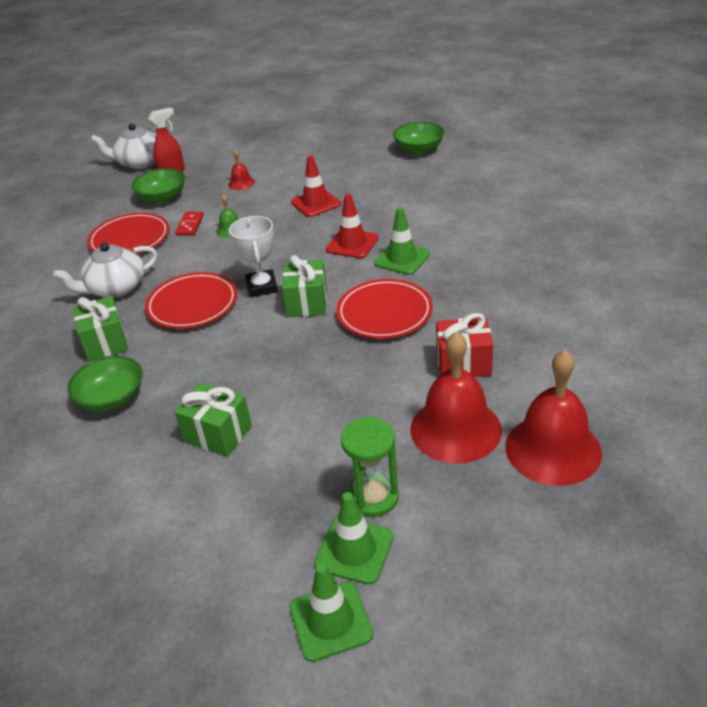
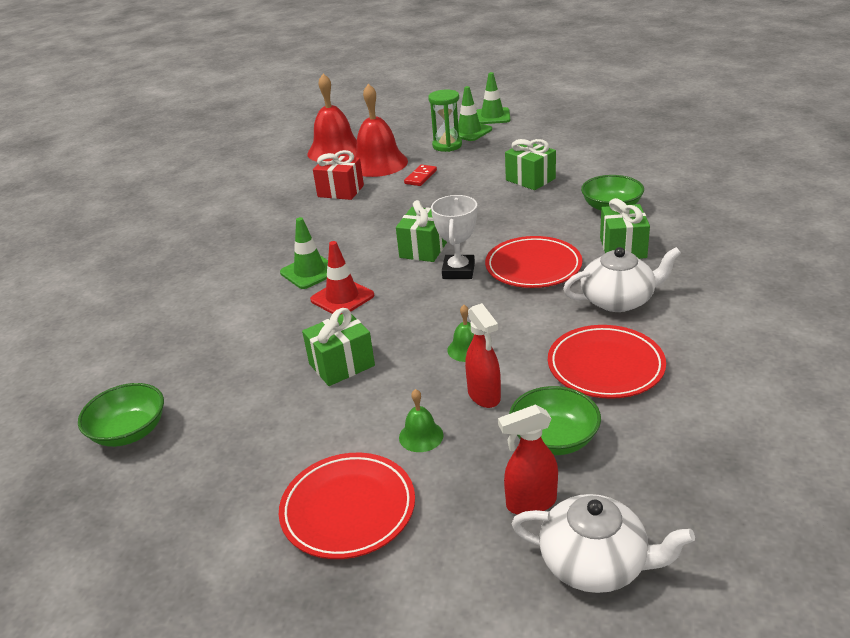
camera: 160 degrees left, 5 degrees down
red domino [175,211,204,236] -> red domino moved to [404,165,437,186]
red bell [228,149,255,190] -> green bell [399,389,444,452]
red traffic cone [291,155,341,217] -> green gift [302,308,375,386]
red plate [336,279,433,339] -> red plate moved to [279,453,415,559]
none -> red spray bottle [465,303,501,408]

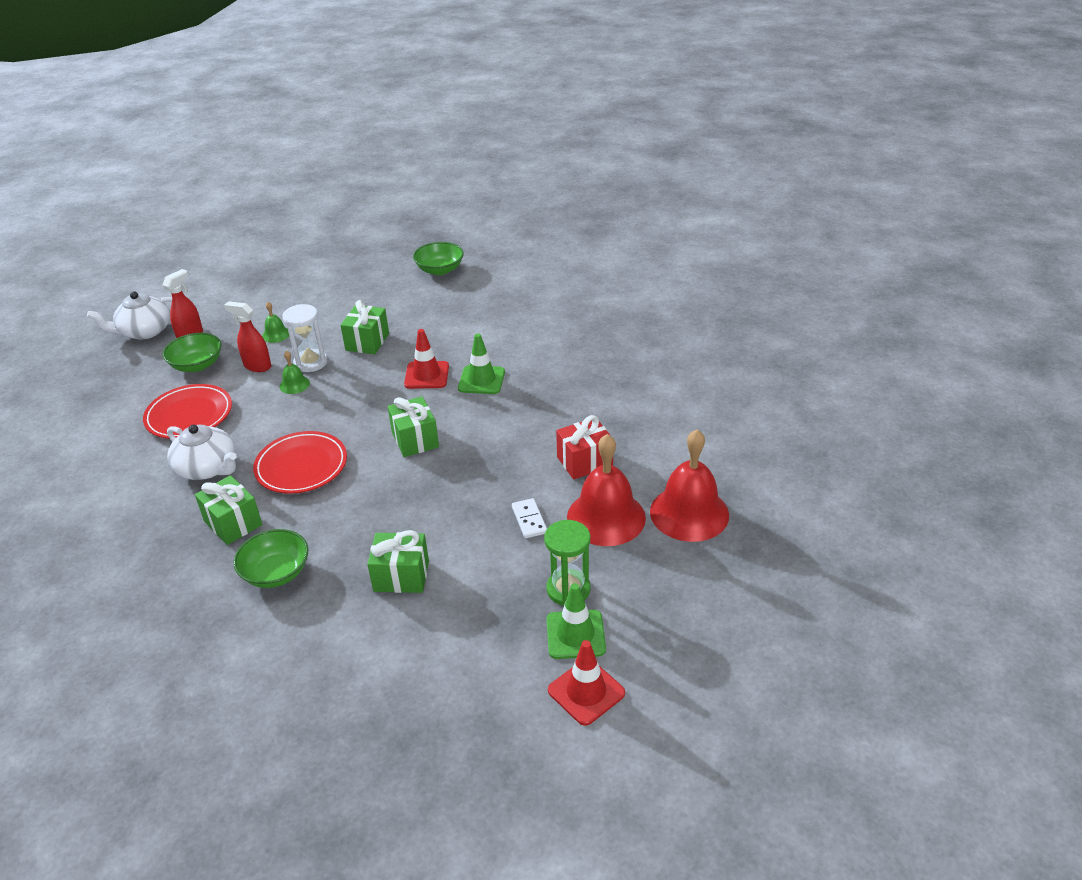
camera: 135 degrees right, 5 degrees up
red plate [279,453,415,559] -> none
red domino [404,165,437,186] -> white domino [512,498,547,538]
white trophy [431,195,477,279] -> none
green traffic cone [476,72,510,124] -> red traffic cone [548,640,625,726]
white teapot [563,247,681,312] -> white teapot turned 90 degrees counterclockwise [167,425,237,480]
none -> white hourglass [282,304,328,372]

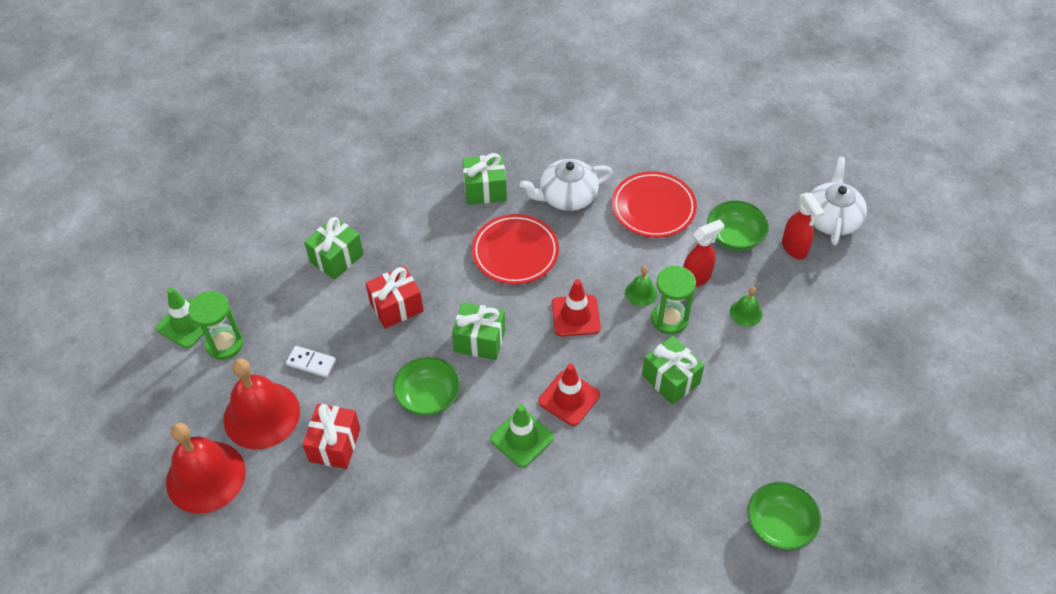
camera: 125 degrees right, 15 degrees up
green bowl [234,529,308,588] -> green bowl moved to [393,356,461,416]
white hourglass [282,304,328,372] -> green hourglass [651,266,696,335]
red traffic cone [548,640,625,726] -> red traffic cone moved to [552,279,601,337]
none -> red gift [366,266,423,329]

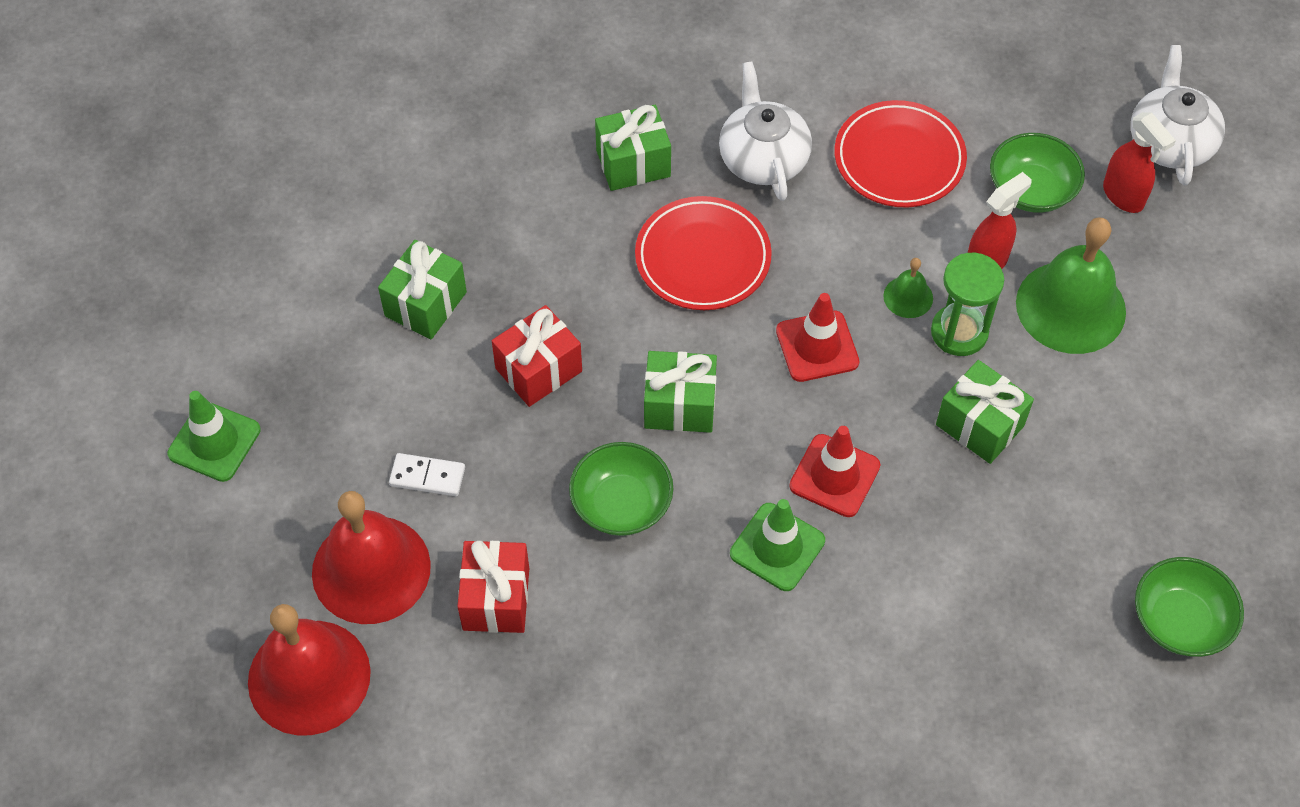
camera: 10 degrees left, 5 degrees up
green hourglass [188,291,243,360] -> none
white teapot [520,159,613,211] -> white teapot turned 105 degrees clockwise [719,62,812,201]
green bell [730,287,762,327] -> green bell [1016,217,1126,354], size x2.20

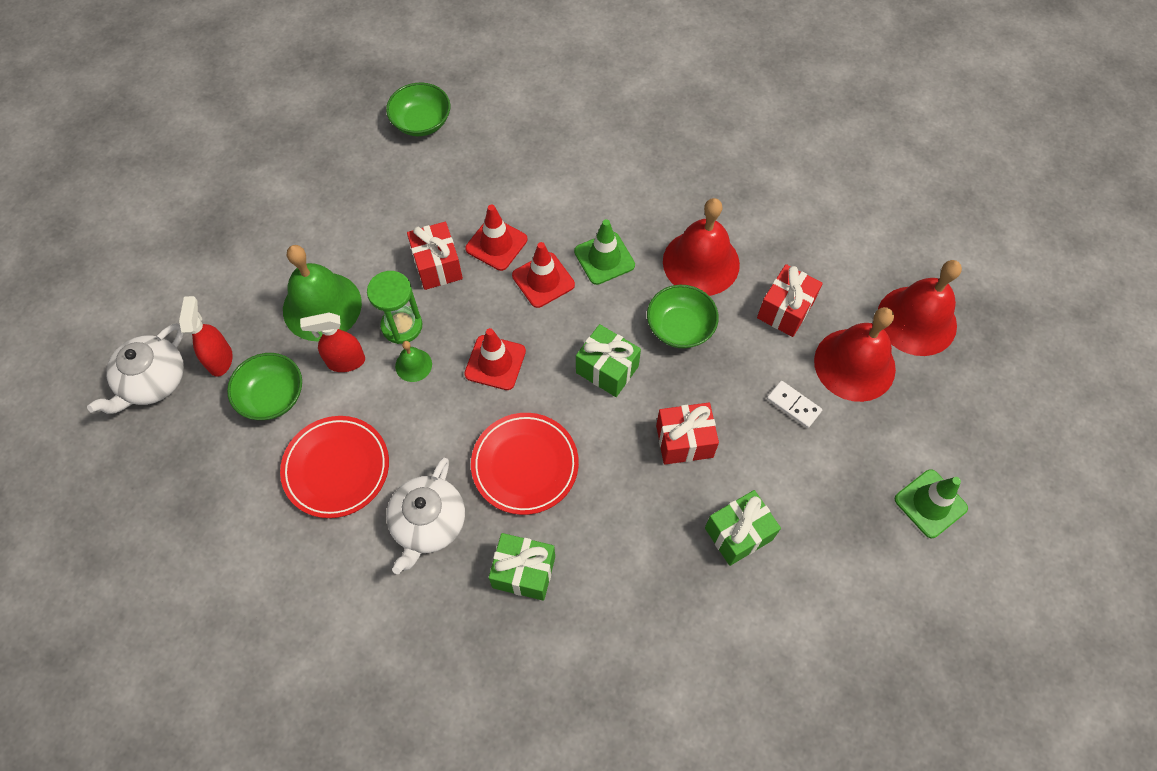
camera: 150 degrees left, 5 degrees up
green gift [936,360,1034,464] -> red gift [407,222,463,290]
none -> red traffic cone [465,204,527,271]
none -> red bell [663,198,740,296]

